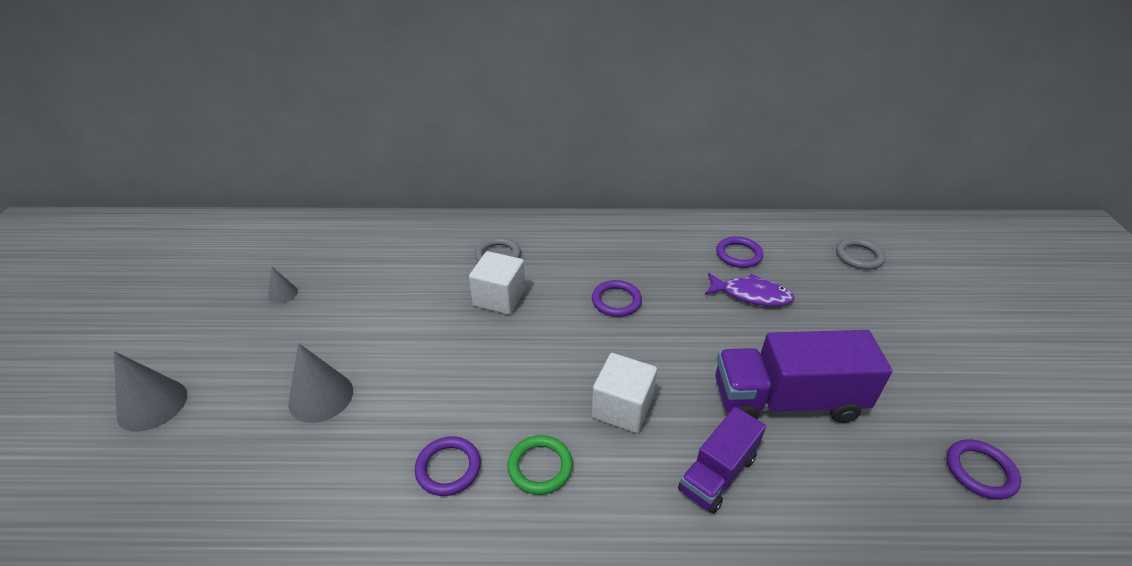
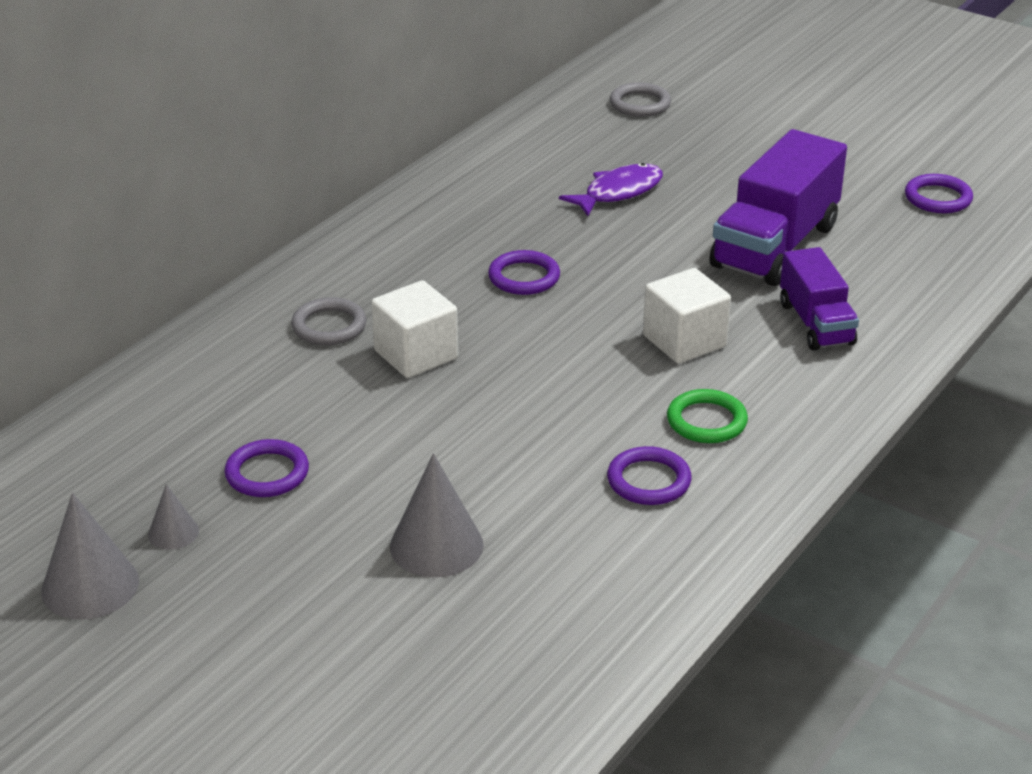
camera: 55 degrees left, 5 degrees down
grey cone [114,351,187,432] -> grey cone moved to [41,493,139,619]
purple ring [716,236,763,268] -> purple ring moved to [225,439,309,497]

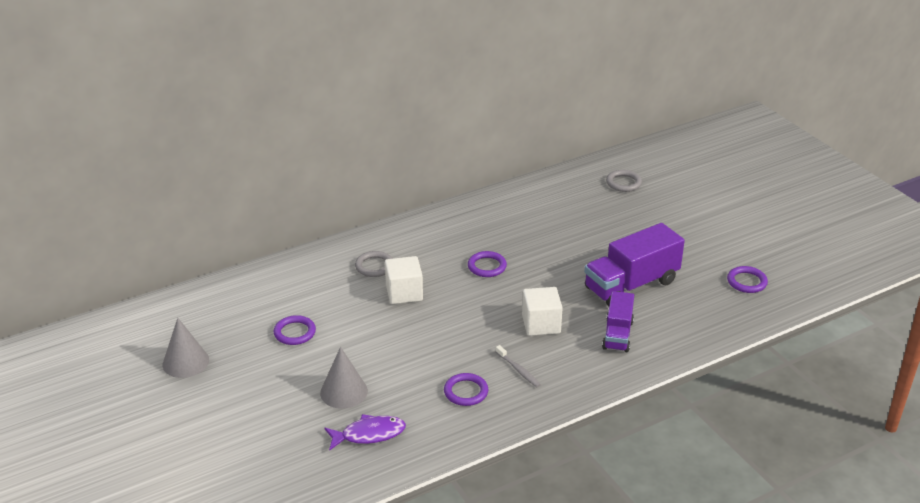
camera: 25 degrees right, 0 degrees up
grey cone [148,484,199,550] -> none
purple fish [559,163,663,216] -> purple fish moved to [324,414,406,451]
green ring [667,389,748,443] -> grey toothbrush [496,345,541,387]

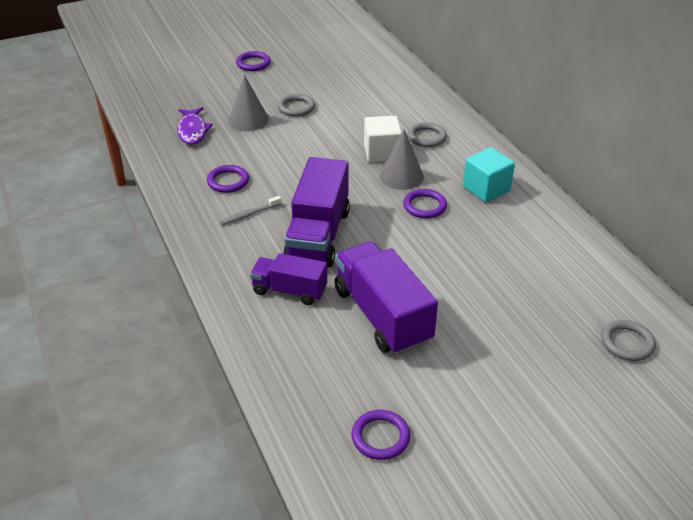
camera: 95 degrees right, 5 degrees up
grey cone [163,318,209,378] -> grey cone moved to [379,129,424,190]
purple ring [274,315,316,345] -> purple ring moved to [236,51,271,71]
white cube [522,287,563,336] -> purple truck [283,157,350,268]
none -> grey ring [278,94,315,117]
none -> turquoise cube [463,147,515,202]

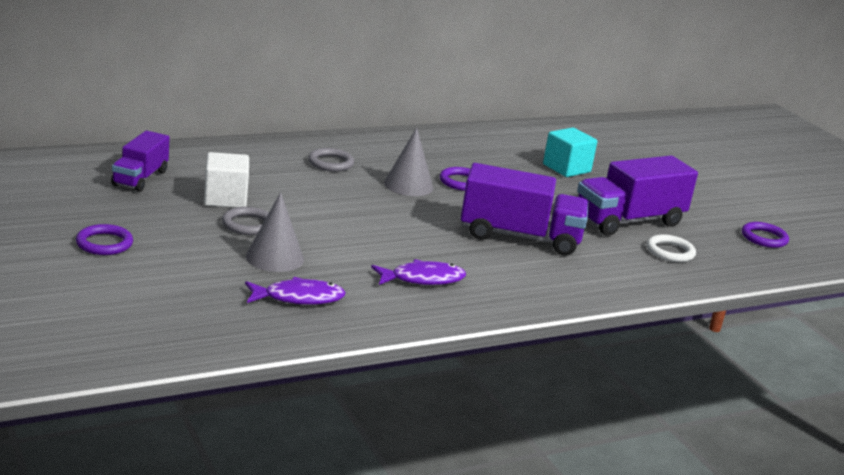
camera: 95 degrees left, 15 degrees down
purple ring [207,165,249,193] -> purple fish [371,259,466,285]
grey toothbrush [220,196,281,225] -> none
purple truck [250,253,327,305] -> purple truck moved to [111,131,170,192]
white cube [364,116,402,162] -> white cube moved to [204,152,249,208]
turquoise cube [463,147,515,202] -> turquoise cube moved to [543,128,597,177]
grey ring [601,320,656,361] -> none
none -> white ring [647,234,696,262]

